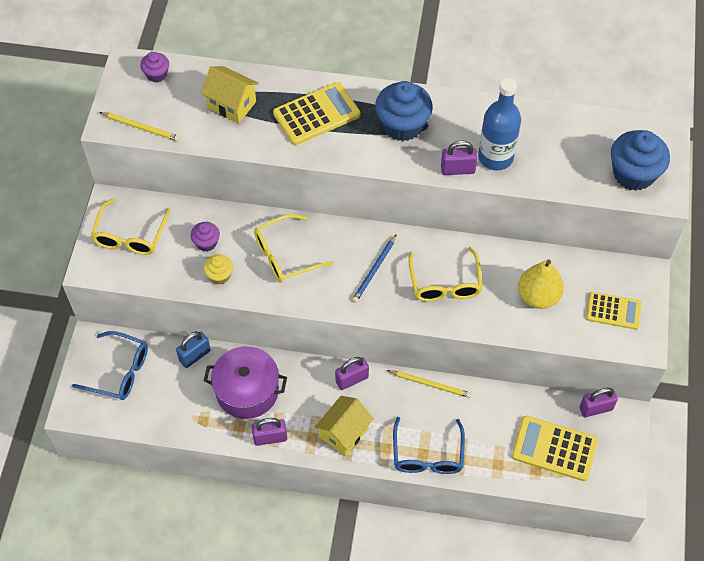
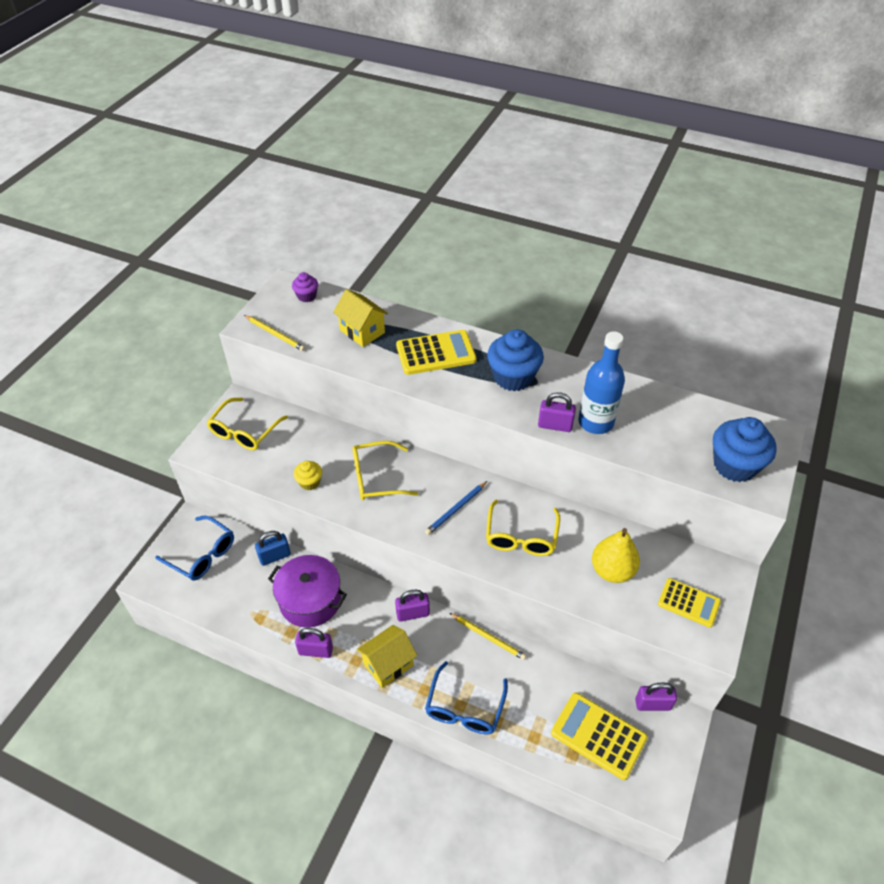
camera: 15 degrees right, 10 degrees down
purple cupcake [191,222,220,252] -> none

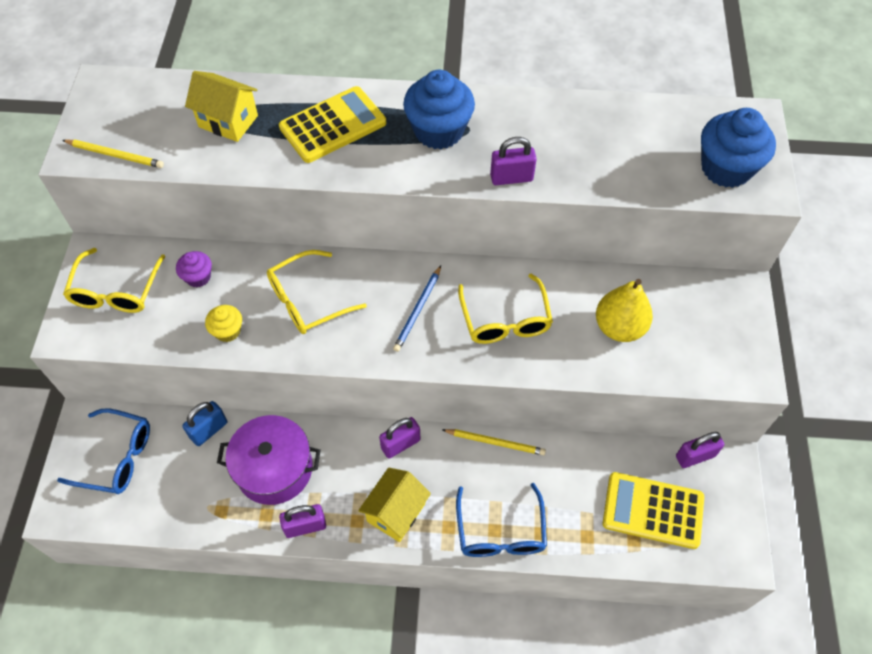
camera: 20 degrees left, 10 degrees up
purple cupcake [292,272,318,302] -> purple cupcake moved to [176,251,212,287]
blue bottle [578,331,625,434] -> none
yellow calculator [658,578,721,628] -> none

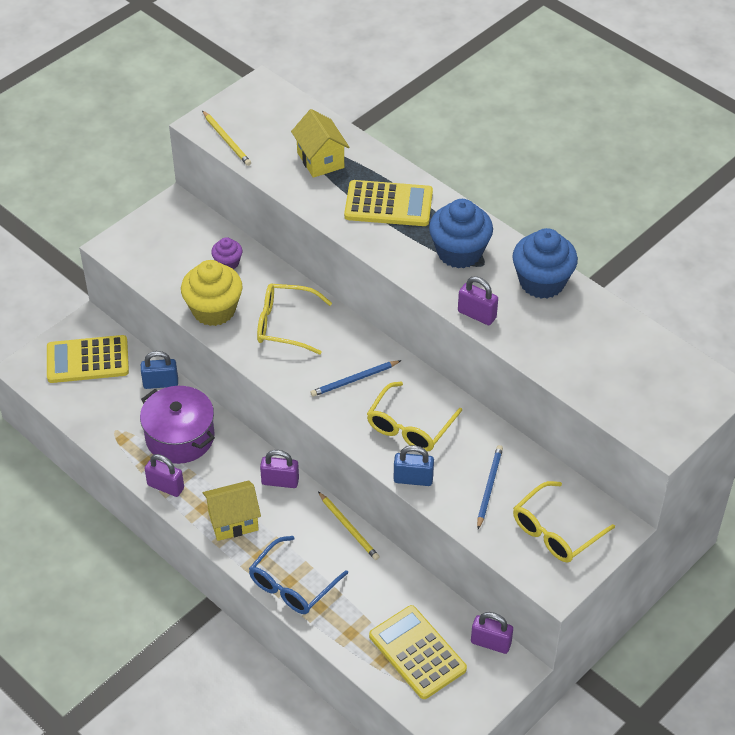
camera: 40 degrees right, 10 degrees down
blue glasses [57,408,150,494] -> yellow calculator [47,335,129,383]
yellow glasses [63,248,165,313] -> yellow glasses moved to [513,481,615,563]
yellow cupcake [205,305,242,342] -> yellow cupcake [181,260,243,326], size x1.92
yellow pear [596,279,653,342] -> blue pencil [477,445,503,529]
blue cupcake [701,108,776,188] -> blue cupcake moved to [512,228,578,299]
none -> blue padlock [394,445,434,486]

